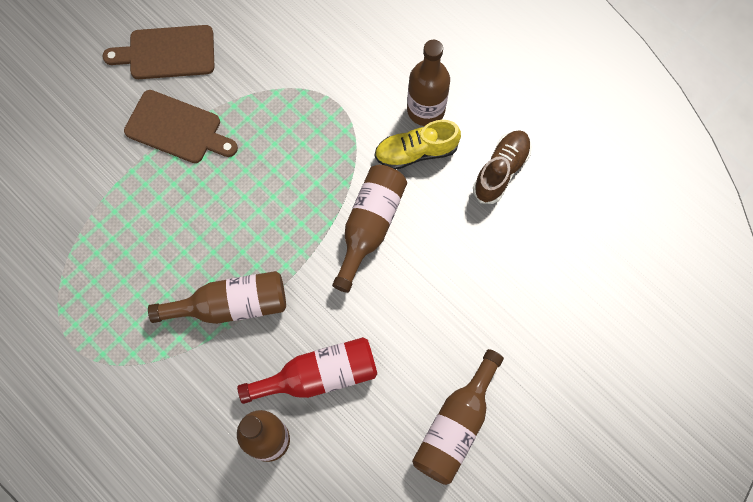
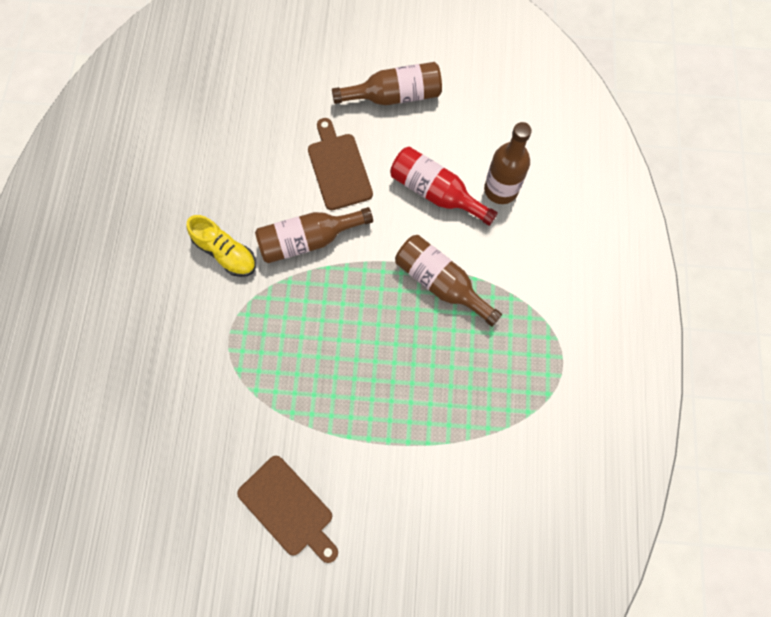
camera: 130 degrees left, 0 degrees up
brown cutting board [124,90,238,163] -> brown cutting board moved to [308,118,373,210]
brown bottle [407,40,450,126] -> none
brown shoe [473,130,531,204] -> none

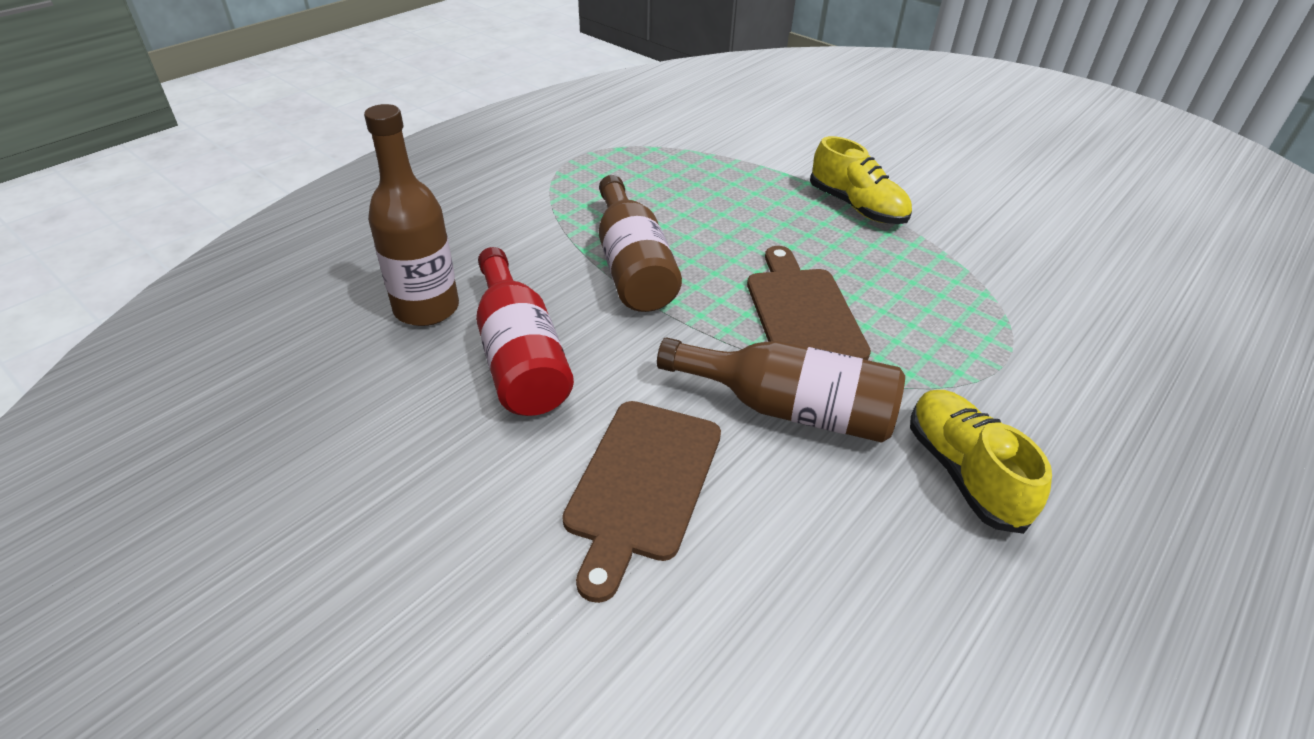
camera: 145 degrees left, 30 degrees down
brown cutting board [237,456,338,563] -> brown cutting board moved to [747,246,871,360]
brown bottle [332,62,442,105] -> none
none -> yellow shoe [810,136,912,224]

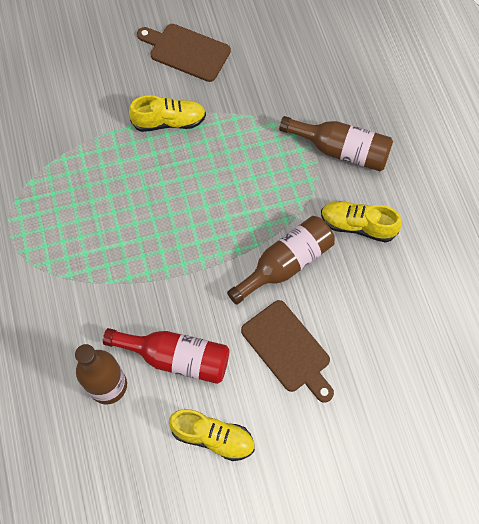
camera: 55 degrees left, 25 degrees up
brown bottle [599,175,682,312] -> brown bottle moved to [279,116,393,171]
brown cutting board [747,246,871,360] -> brown cutting board moved to [137,24,231,82]
none -> yellow shoe [169,409,255,461]

